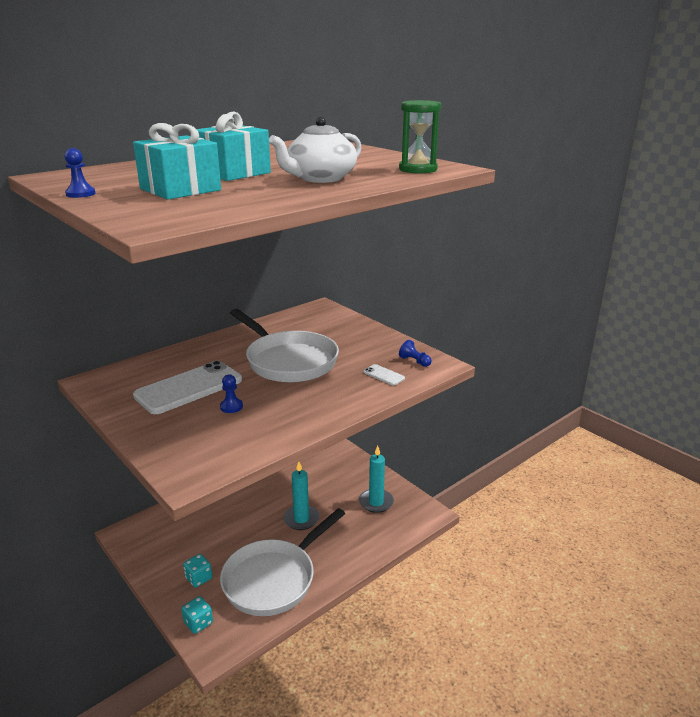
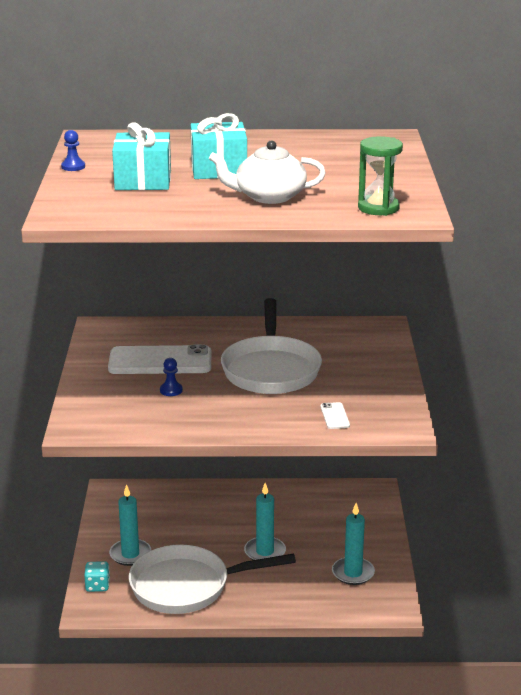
camera: 40 degrees right, 0 degrees up
turquoise dice [183,554,212,588] -> turquoise candle [109,484,151,566]
blue pawn [399,340,432,367] -> none

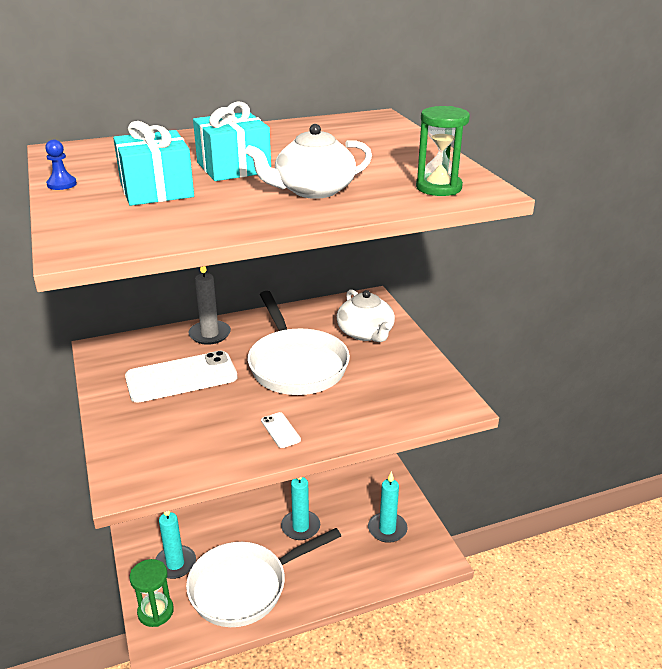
camera: 20 degrees left, 5 degrees up
turquoise dice [84,561,110,592] -> green hourglass [129,559,174,627]
blue pawn [160,358,183,396] -> none
white phone [320,402,350,429] -> white phone moved to [261,412,301,448]
none -> grey candle [188,266,231,345]
none -> white teapot [337,289,395,342]

